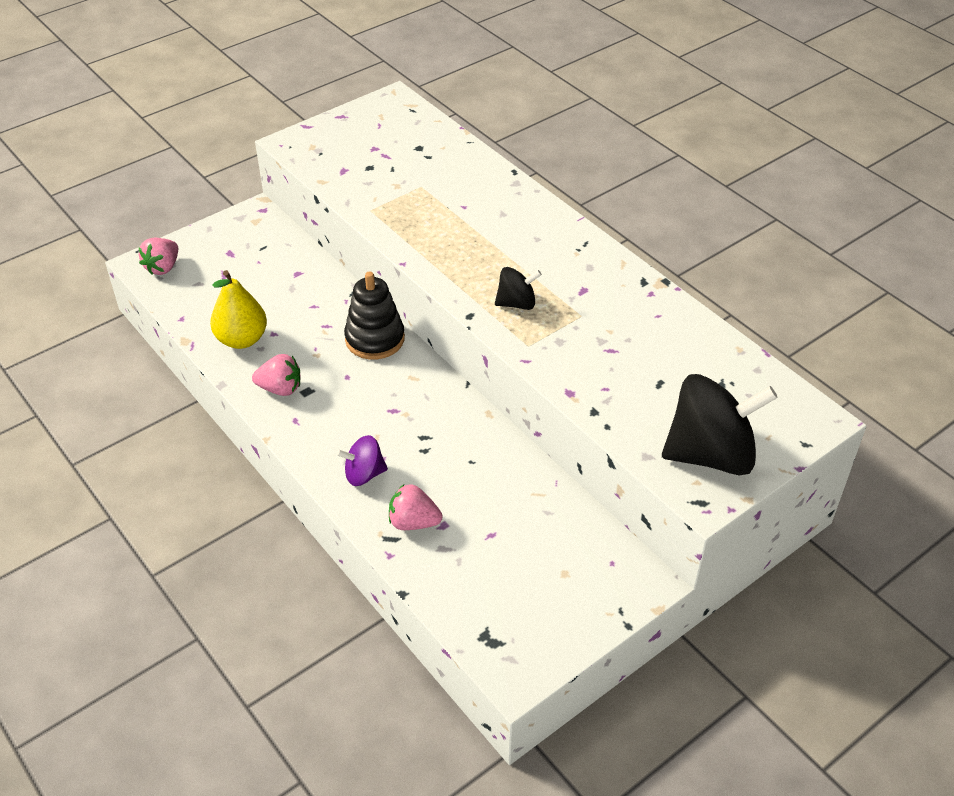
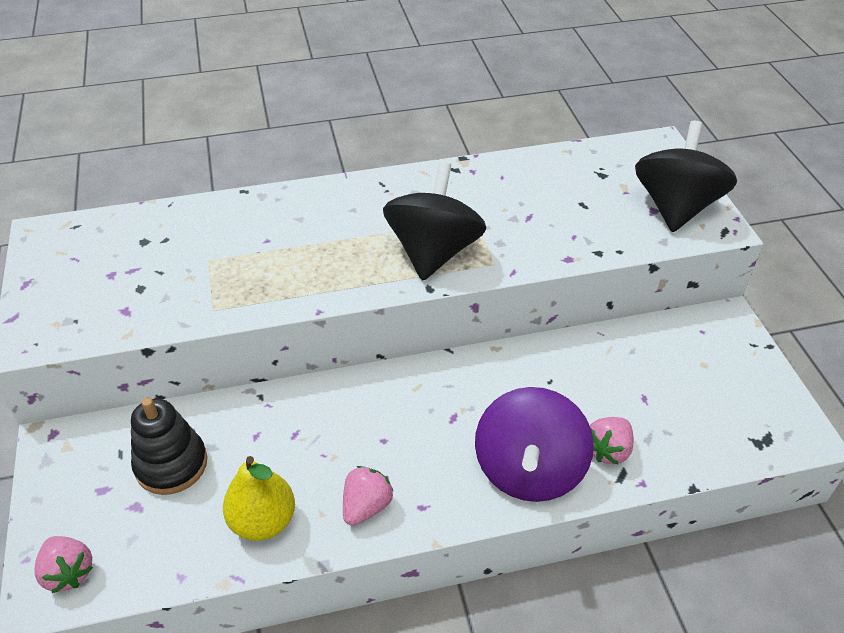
camera: 65 degrees left, 0 degrees up
purple spinning top [336,435,388,486] -> purple spinning top [475,387,594,502], size x1.99
black stacking toy [344,271,405,360] -> black stacking toy moved to [131,398,207,495]
black spinning top [495,267,542,310] -> black spinning top [383,162,486,281], size x1.99

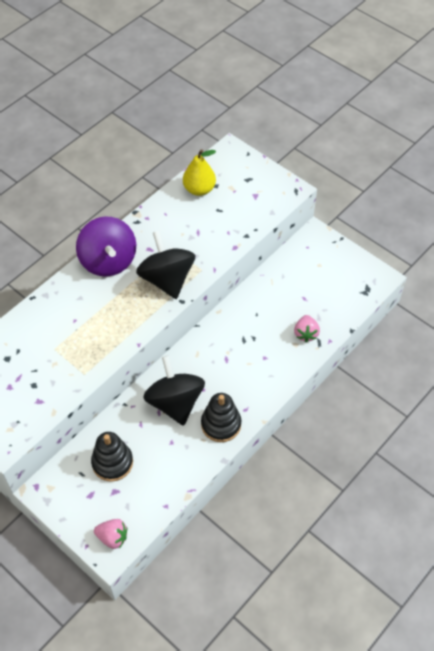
camera: 35 degrees left, 10 degrees up
yellow pear [223,456,295,541] -> yellow pear moved to [183,149,216,196]
pink strawberry [343,466,394,526] -> black stacking toy [201,393,241,442]
purple spinning top [475,387,594,502] -> purple spinning top moved to [76,216,136,277]
black spinning top [635,121,737,232] -> black spinning top moved to [143,355,205,426]

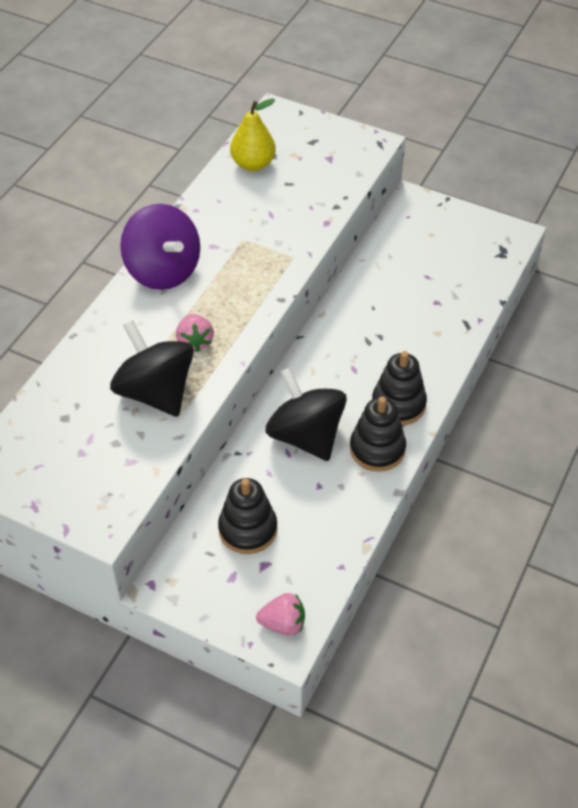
camera: 15 degrees left, 5 degrees down
black spinning top [136,230,195,299] -> black spinning top moved to [110,320,194,417]
pink strawberry [294,315,320,342] -> pink strawberry moved to [176,314,214,352]
none -> black stacking toy [372,351,427,426]

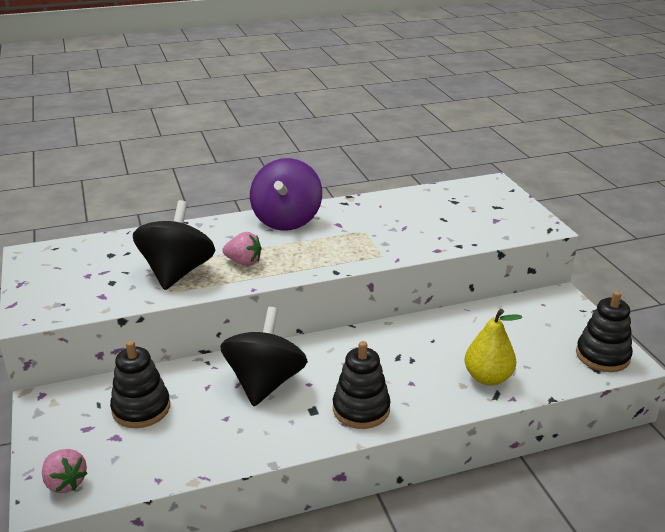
camera: 45 degrees right, 20 degrees down
pink strawberry [176,314,214,352] -> pink strawberry turned 105 degrees counterclockwise [222,232,262,266]
yellow pear [230,98,276,171] -> yellow pear moved to [465,309,522,386]
black stacking toy [350,396,406,472] -> black stacking toy moved to [576,291,633,372]

